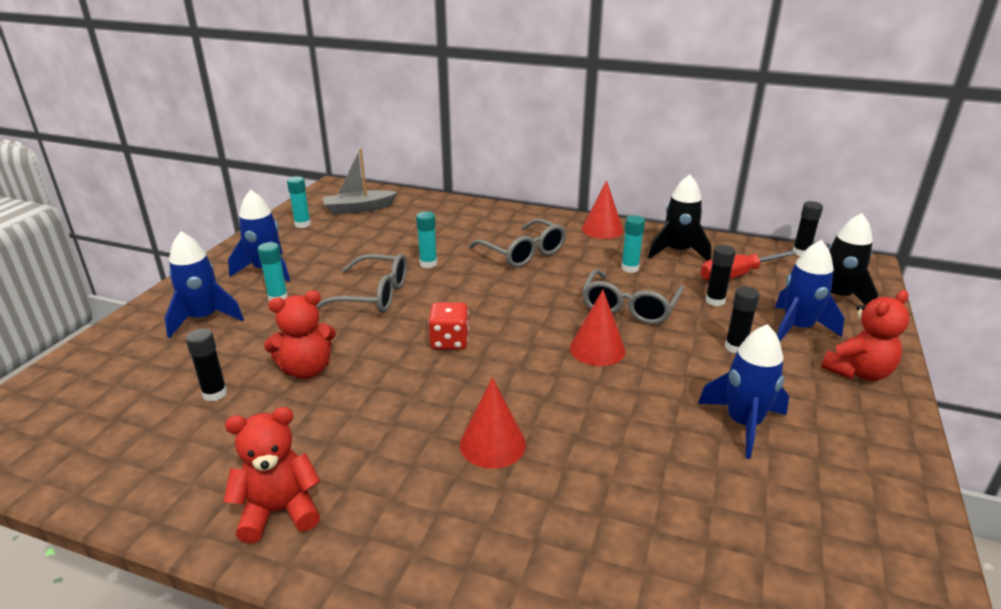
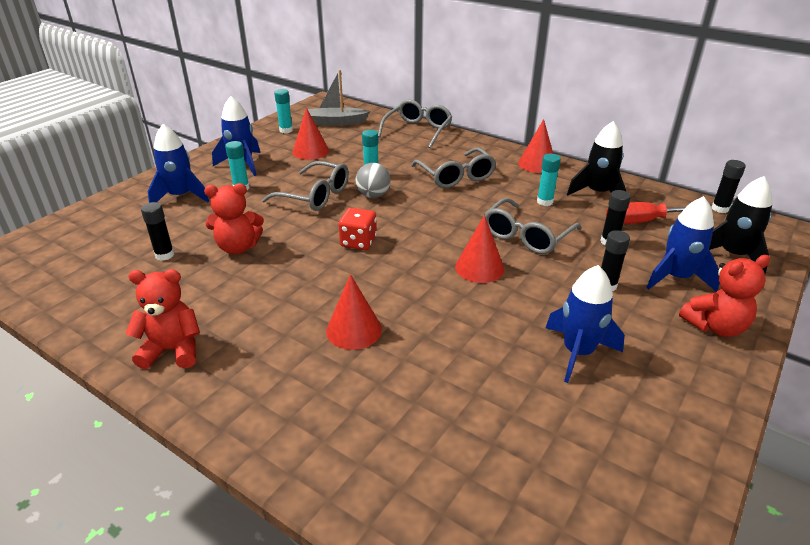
camera: 15 degrees right, 5 degrees up
none -> red cone [292,107,329,160]
none -> grey ball [356,163,391,198]
none -> grey glasses [378,100,452,148]

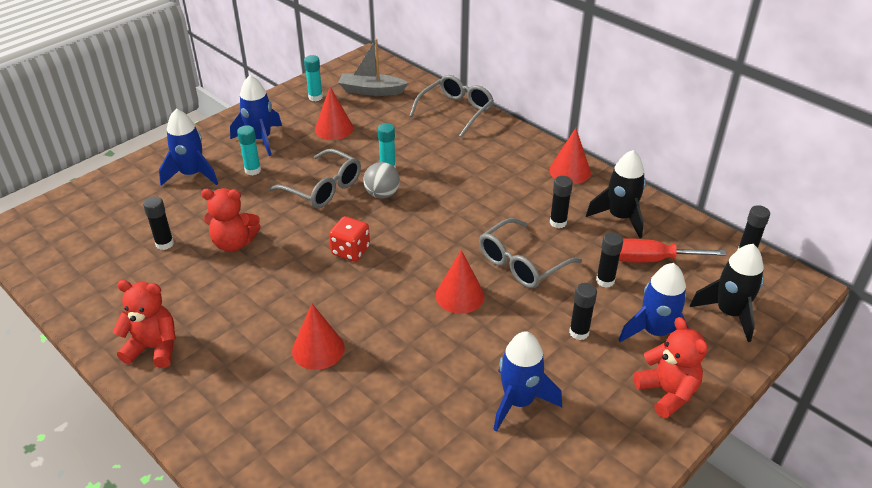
camera: 10 degrees right, 5 degrees up
grey glasses [411,148,496,188] -> none
turquoise glue stick [537,154,561,206] -> black glue stick [550,176,573,228]
red teddy bear [679,255,770,337] -> red teddy bear turned 105 degrees counterclockwise [633,317,708,419]

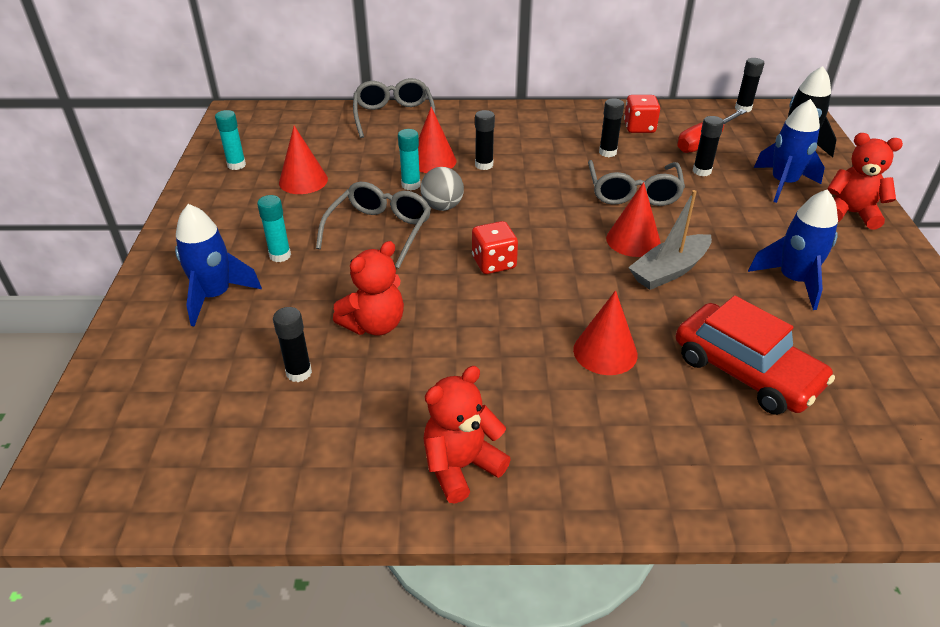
camera: 45 degrees left, 0 degrees up
blue rocket [230,75,282,156] -> none
grey glasses [269,149,361,208] -> grey glasses turned 60 degrees counterclockwise [316,182,431,268]
grey boat [338,39,408,96] -> grey boat moved to [628,190,712,290]
red cone [549,128,591,184] -> red cone moved to [418,107,456,173]
black glue stick [569,283,597,340] -> black glue stick moved to [475,110,495,170]
black rocket [586,150,646,238] -> red dice [624,95,660,133]
none -> red car [676,295,835,415]

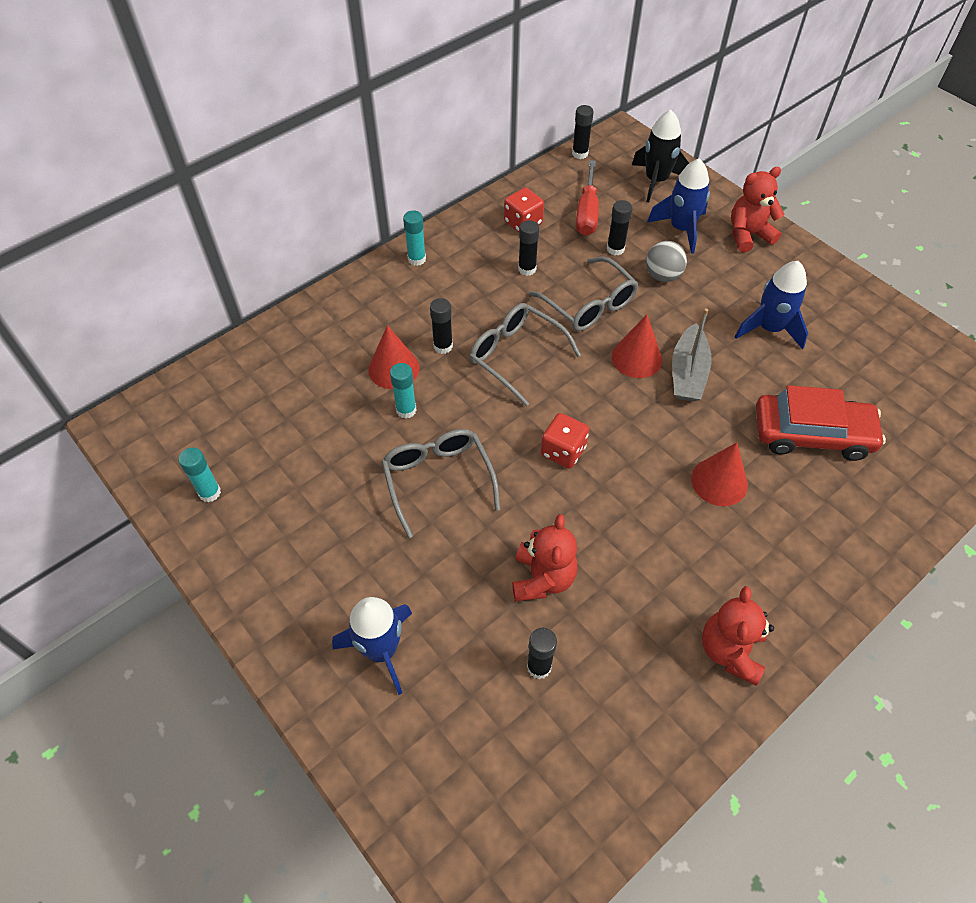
camera: 40 degrees left, 15 degrees up
turquoise glue stick [257,195,291,262] -> turquoise glue stick moved to [403,210,426,266]
red cone [279,126,328,194] -> none
grey glasses [353,78,435,138] -> grey glasses moved to [470,303,581,406]
grey ball [421,167,464,211] -> grey ball moved to [646,241,687,282]

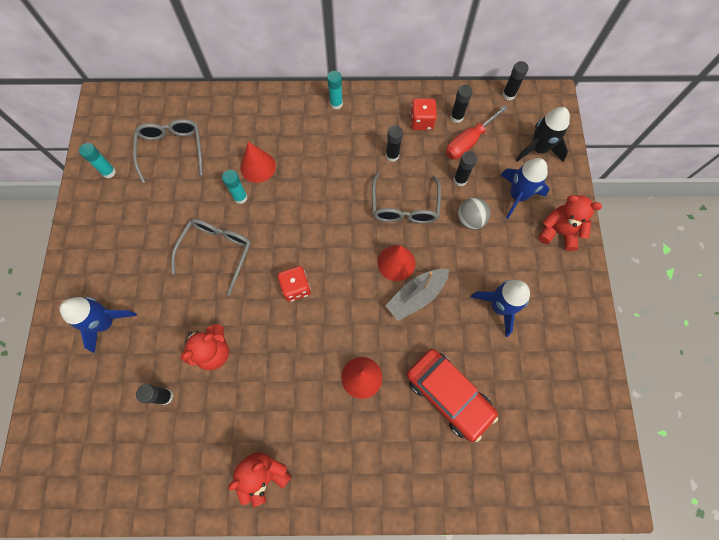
camera: 40 degrees right, 15 degrees up
black glue stick [430,298,453,354] -> black glue stick moved to [450,85,473,123]
grey glasses [470,303,581,406] -> grey glasses moved to [133,119,203,183]

